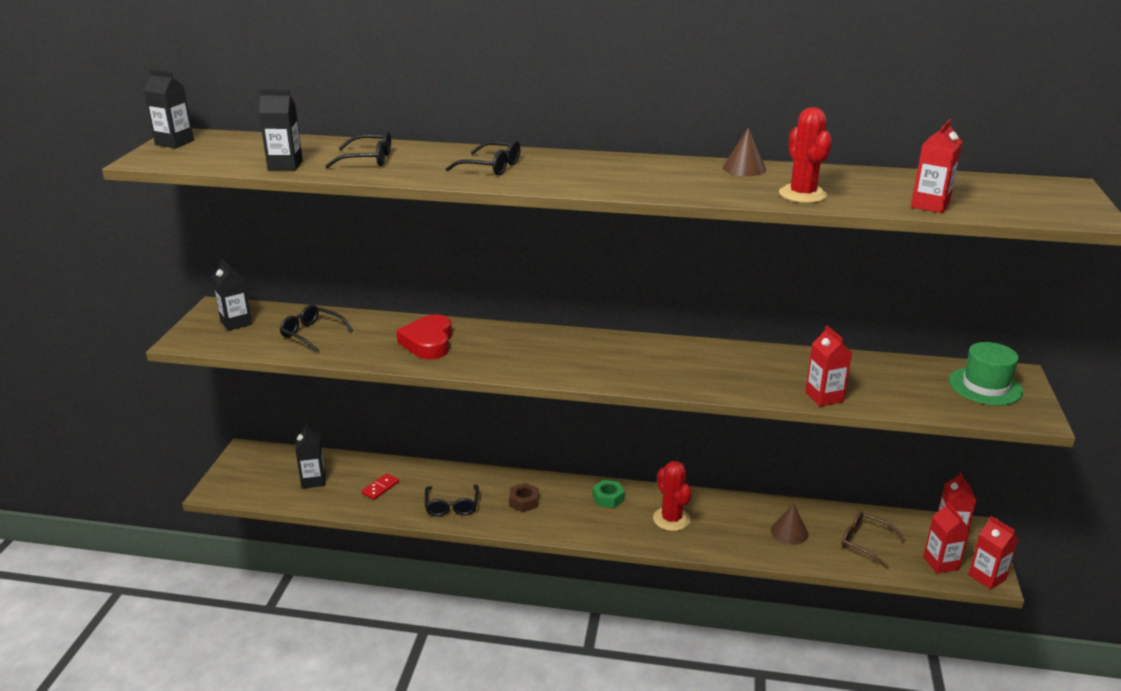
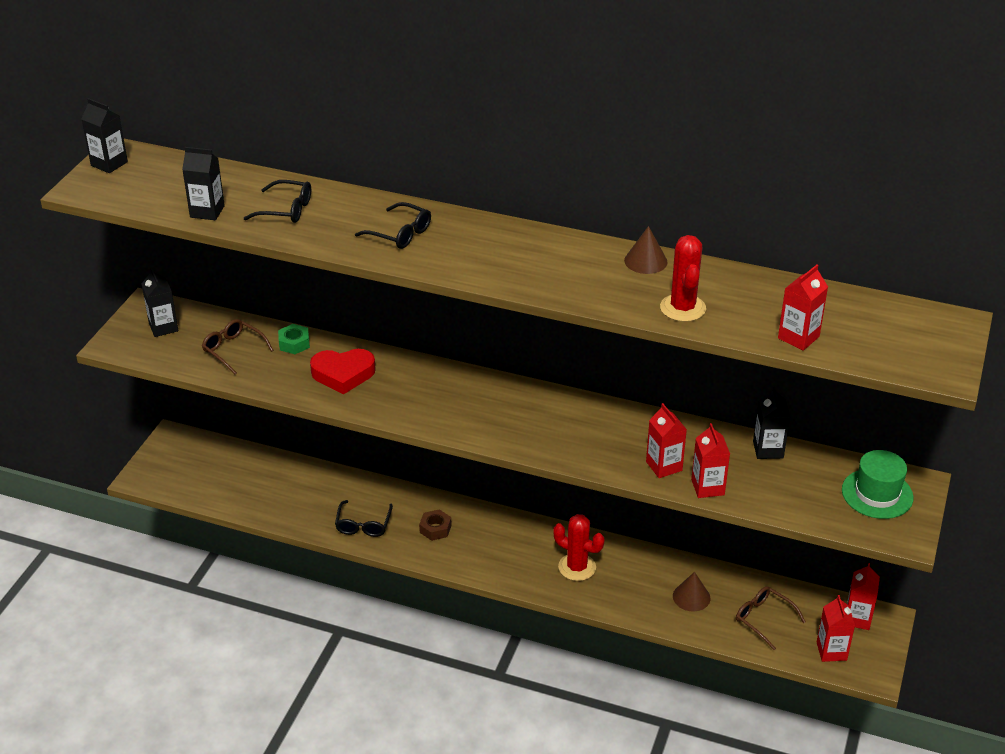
camera: 10 degrees right, 10 degrees up
black glasses [279,305,353,353] -> brown glasses [202,319,274,374]
black carton [295,424,325,489] -> black carton moved to [753,387,790,459]
red domino [361,473,399,500] -> none
red heart [396,314,452,360] -> red heart turned 105 degrees counterclockwise [310,349,376,394]
green nut [592,480,625,508] -> green nut moved to [278,324,310,354]
red cactus [653,461,692,531] -> red cactus turned 45 degrees counterclockwise [553,514,605,581]
red carton [968,516,1018,590] -> red carton moved to [646,403,687,478]

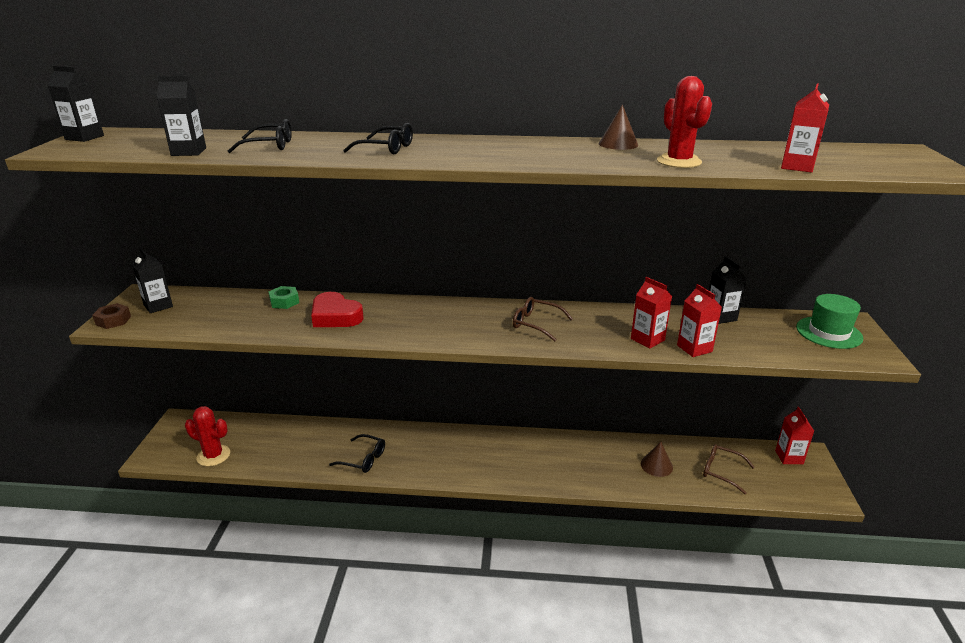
camera: 15 degrees left, 10 degrees down
brown glasses [202,319,274,374] -> brown glasses moved to [513,297,573,341]
red heart [310,349,376,394] -> red heart turned 60 degrees clockwise [311,292,364,327]
black glasses [335,500,393,537] -> black glasses turned 60 degrees counterclockwise [329,434,385,473]
brown nut [419,509,452,541] -> brown nut moved to [92,303,131,329]
red cactus [553,514,605,581] -> red cactus moved to [185,406,230,466]
red carton [817,595,855,662] -> none

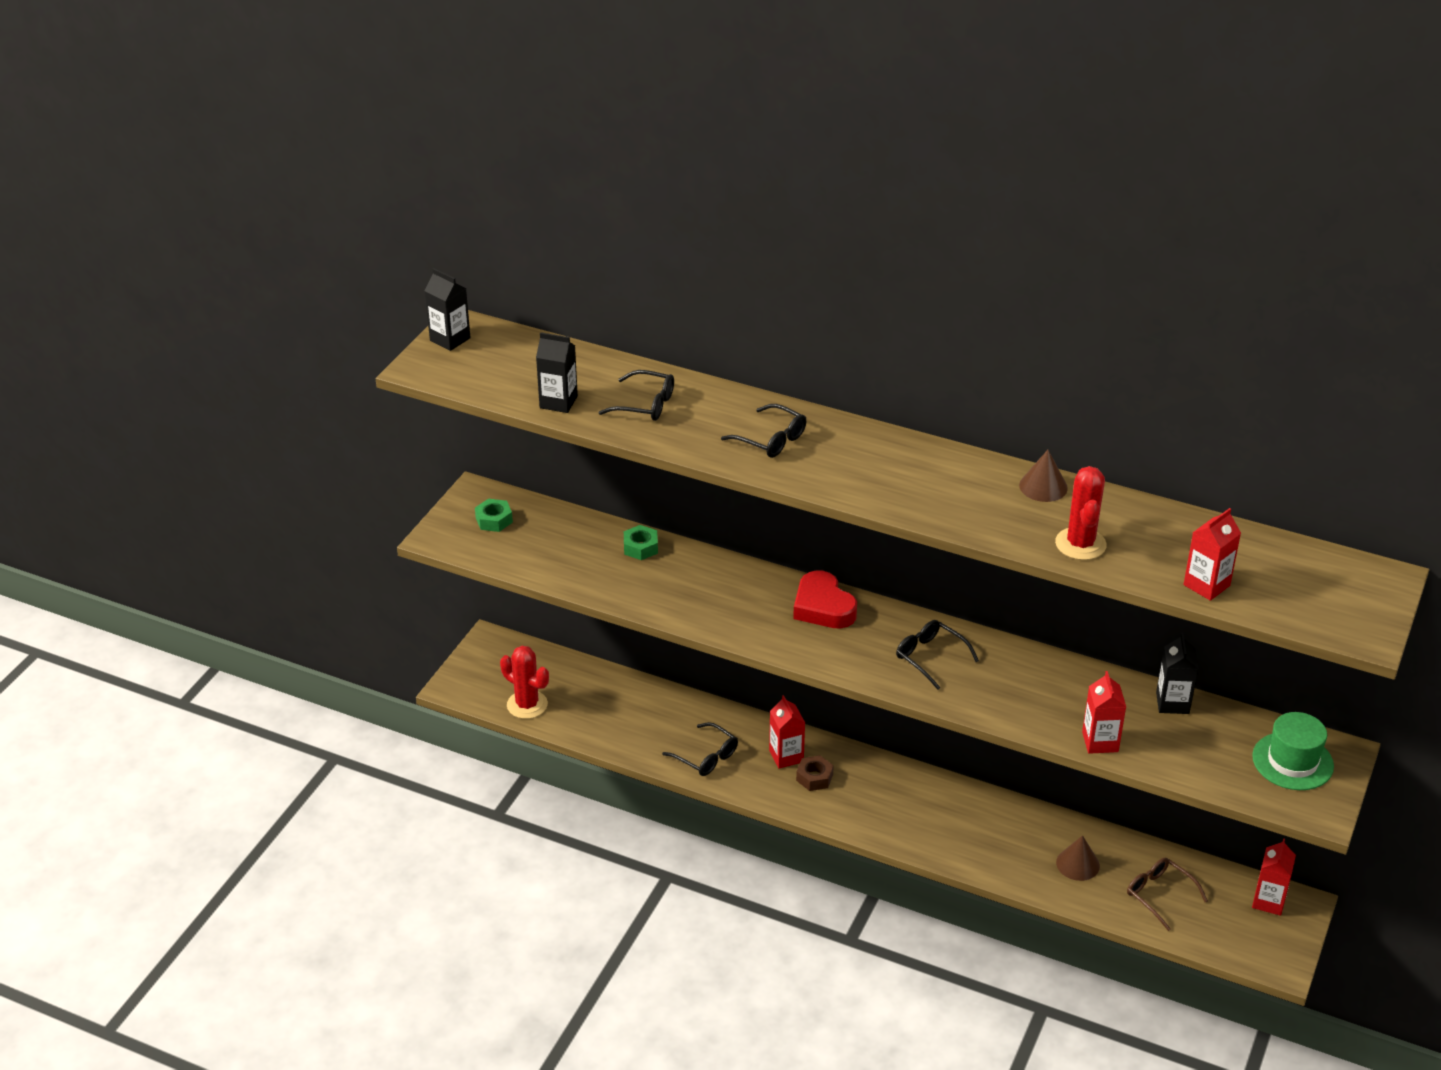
camera: 20 degrees right, 10 degrees up
brown nut [92,303,131,329] -> brown nut moved to [796,755,834,791]
black carton [132,248,173,313] -> green nut [475,499,513,532]
red heart [311,292,364,327] -> red heart moved to [793,570,857,629]
brown glasses [513,297,573,341] -> black glasses [896,620,979,690]
red carton [631,277,672,348] -> red carton moved to [769,695,805,769]

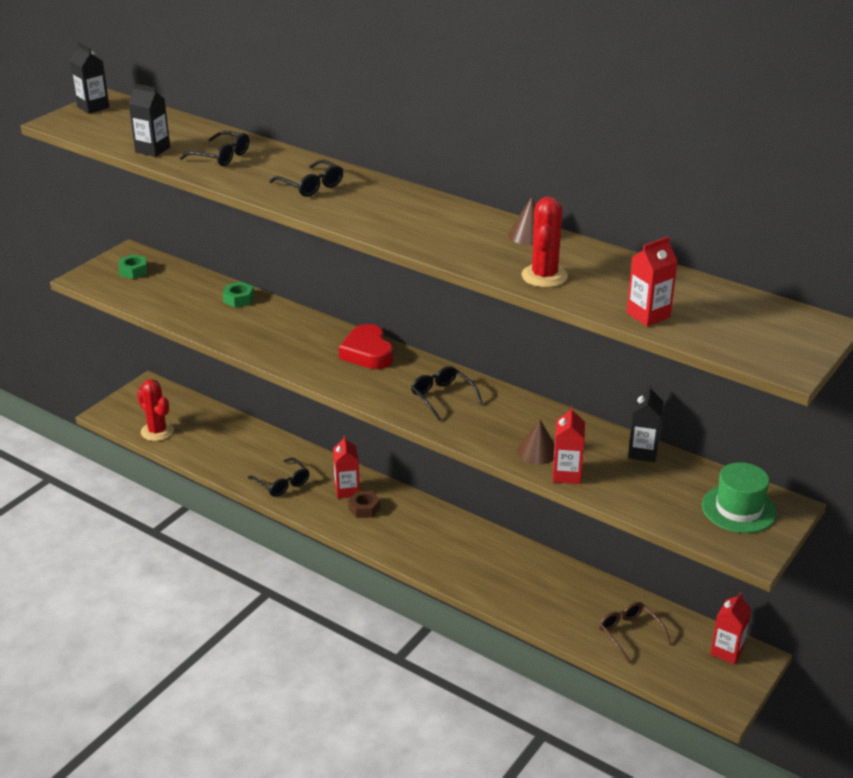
camera: 10 degrees right, 5 degrees down
brown cone [1056,835,1100,881] -> brown cone moved to [517,419,555,465]

